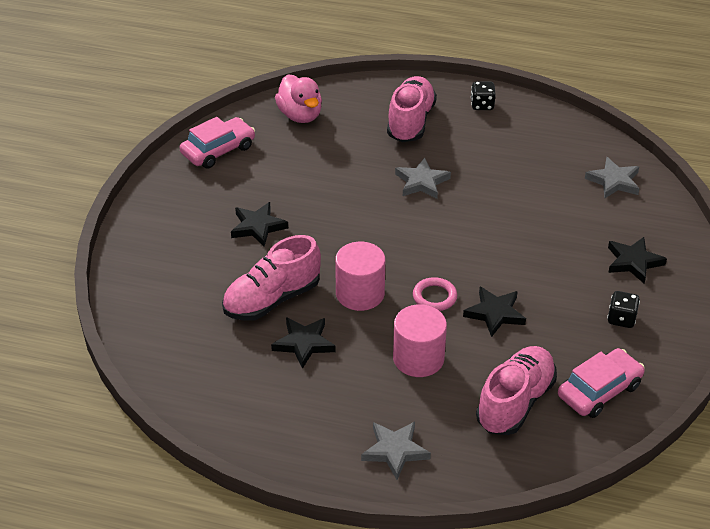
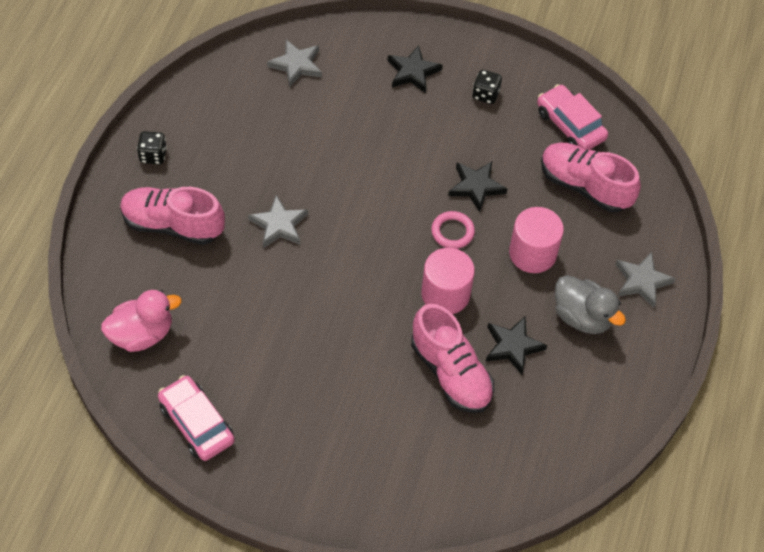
camera: 90 degrees left, 15 degrees up
black star [231,202,288,247] -> none
none -> grey duck [555,275,626,334]

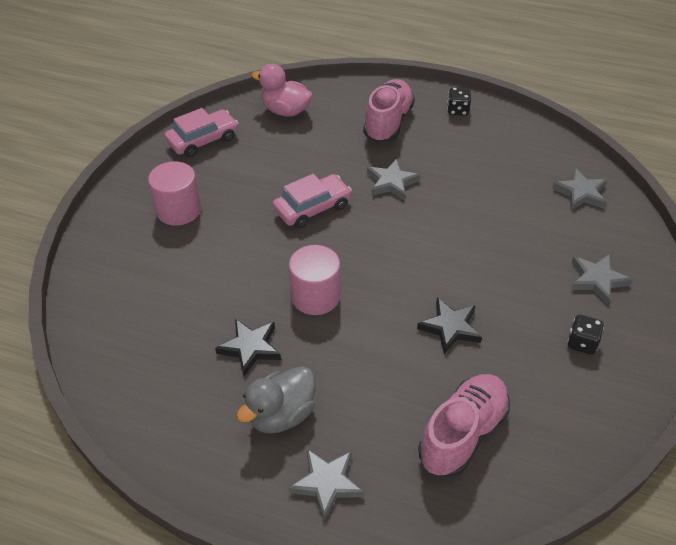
camera: 95 degrees right, 10 degrees down
pink duck [101,290,181,352] -> pink duck turned 135 degrees clockwise [251,64,313,117]
black star [388,45,442,93] -> grey star [571,254,633,305]
pink shoe [411,304,494,413] -> none
pink ring [431,211,475,249] -> none
pink cylinder [509,207,564,273] -> pink cylinder moved to [148,161,201,226]
pink car [537,84,608,150] -> pink car moved to [273,174,352,228]

